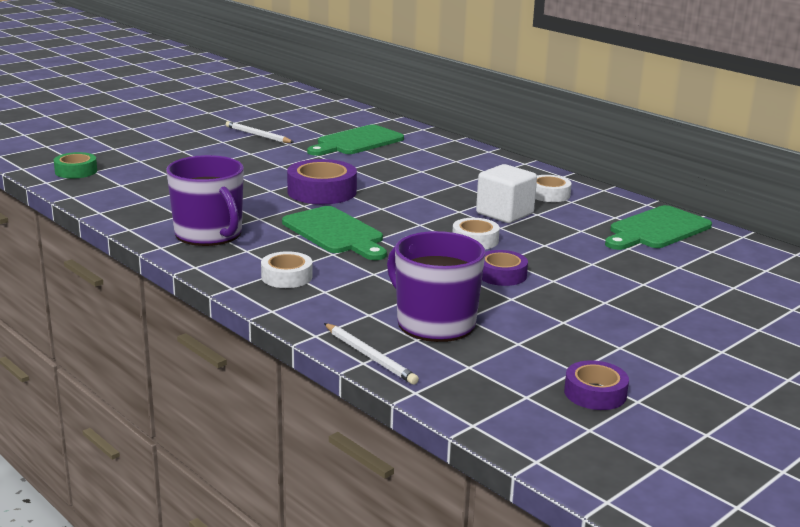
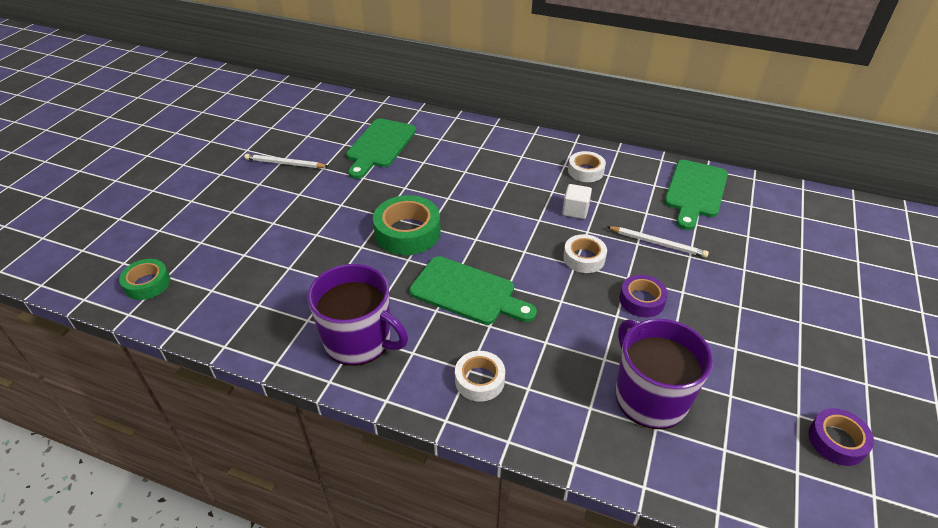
camera: 25 degrees left, 20 degrees up
purple tape [287,159,357,204] -> green tape [373,195,441,255]
white pencil [324,323,419,385] -> white pencil moved to [607,226,709,258]
purple mug [387,231,485,342] -> purple mug turned 45 degrees clockwise [616,318,713,429]
white cube [476,164,537,223] -> white cube [562,184,592,219], size x0.62

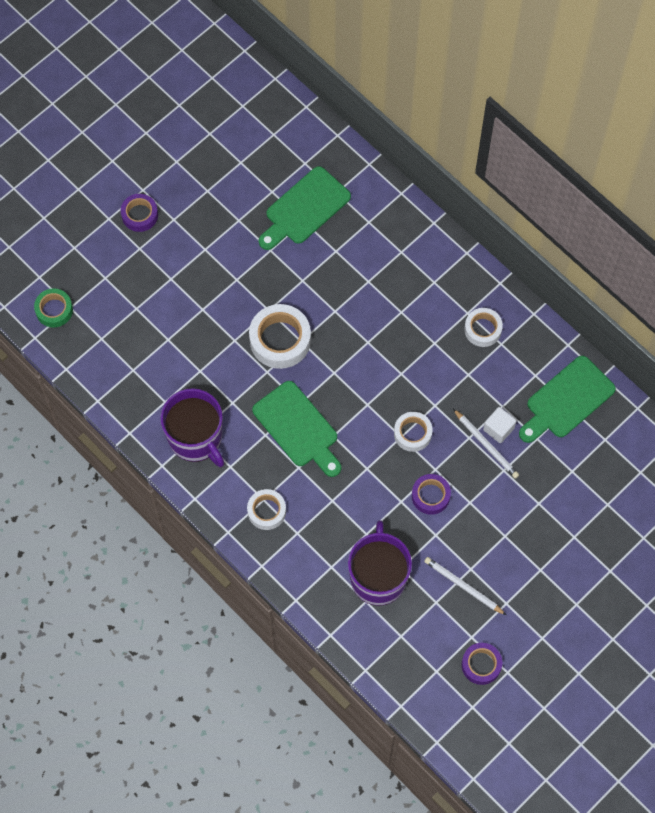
camera: 25 degrees right, 25 degrees up
white pencil [244,154,329,168] -> white pencil moved to [424,557,506,615]
green tape [373,195,441,255] -> white tape [249,304,311,369]
white cube [562,184,592,219] -> white cube moved to [483,407,516,443]
none -> purple tape [121,194,158,232]

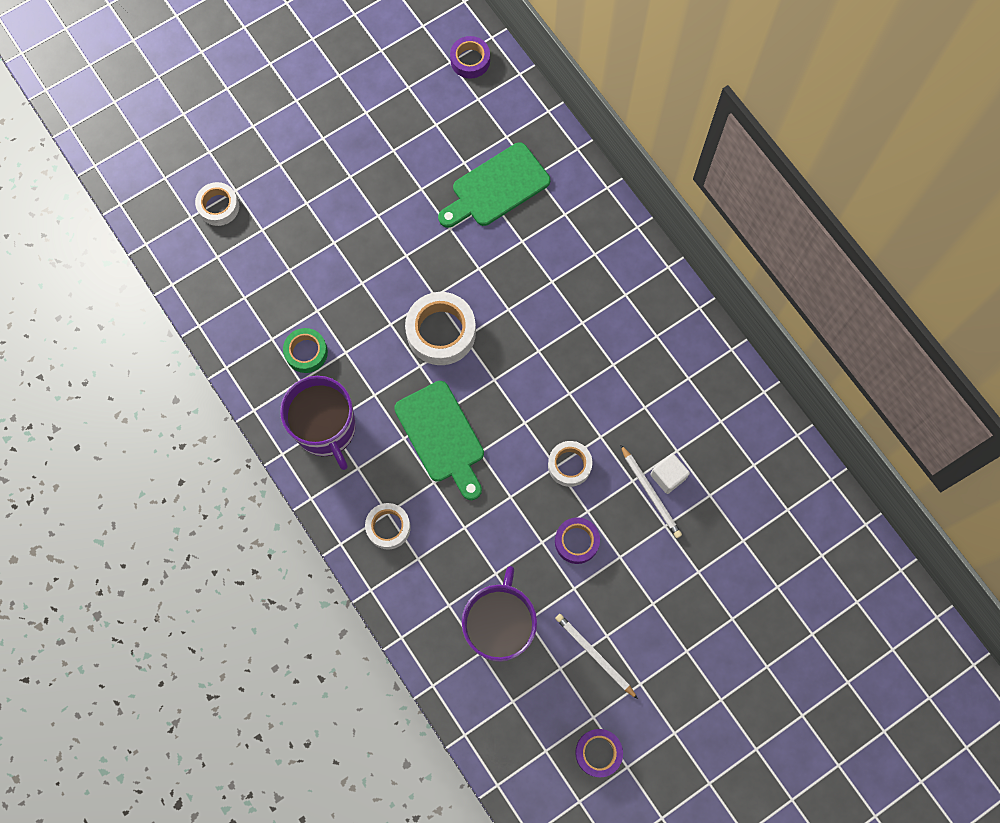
camera: 10 degrees right, 5 degrees up
green tape [34,288,73,328] -> green tape moved to [283,328,328,373]
purple tape [121,194,158,232] -> purple tape moved to [450,36,490,79]
white tape [464,308,503,347] -> white tape moved to [195,182,239,226]
green cutting board [519,356,616,443] -> none

